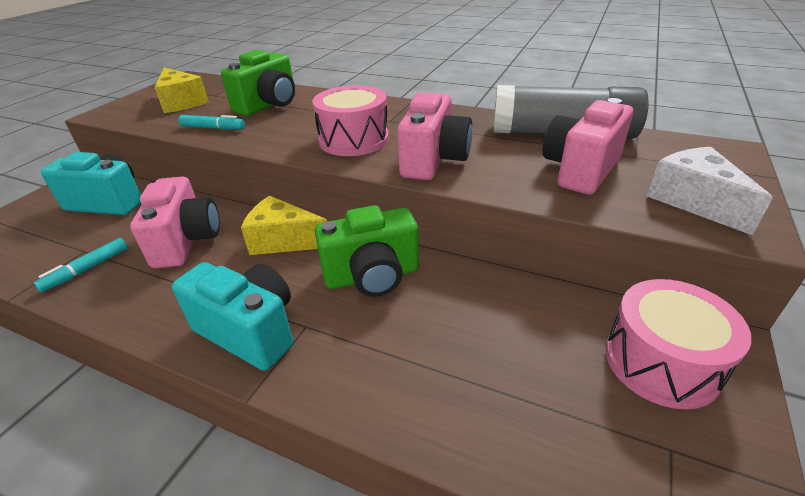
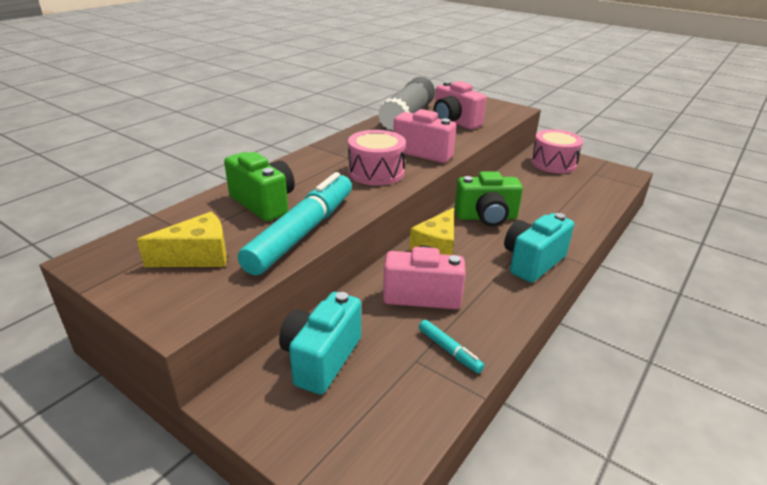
camera: 80 degrees left, 5 degrees down
turquoise marker [178,115,245,130] -> turquoise marker [238,172,352,275], size x2.37
green camera [315,205,419,297] -> green camera turned 90 degrees clockwise [455,171,523,226]
white cheese [647,147,773,235] -> none

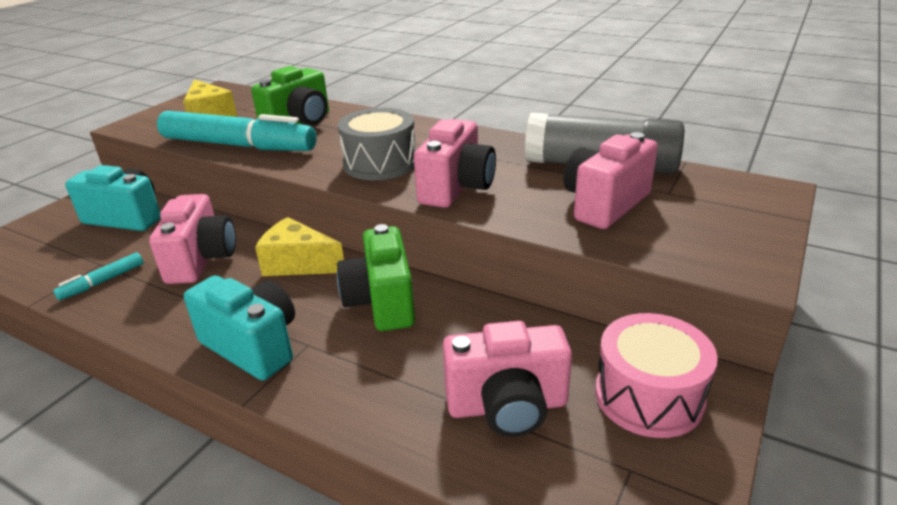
camera: 85 degrees right, 0 degrees up
pink drum [348,130,406,185] -> grey drum [338,108,415,180]
none -> pink camera [443,321,572,437]

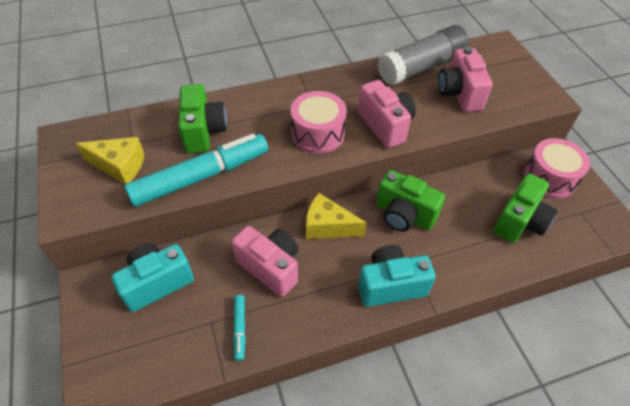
camera: 50 degrees left, 20 degrees up
yellow cheese [255,217,344,276] -> yellow cheese turned 45 degrees clockwise [306,193,367,239]
grey drum [338,108,415,180] -> pink drum [291,91,347,154]
pink camera [443,321,572,437] -> green camera [493,173,557,243]

